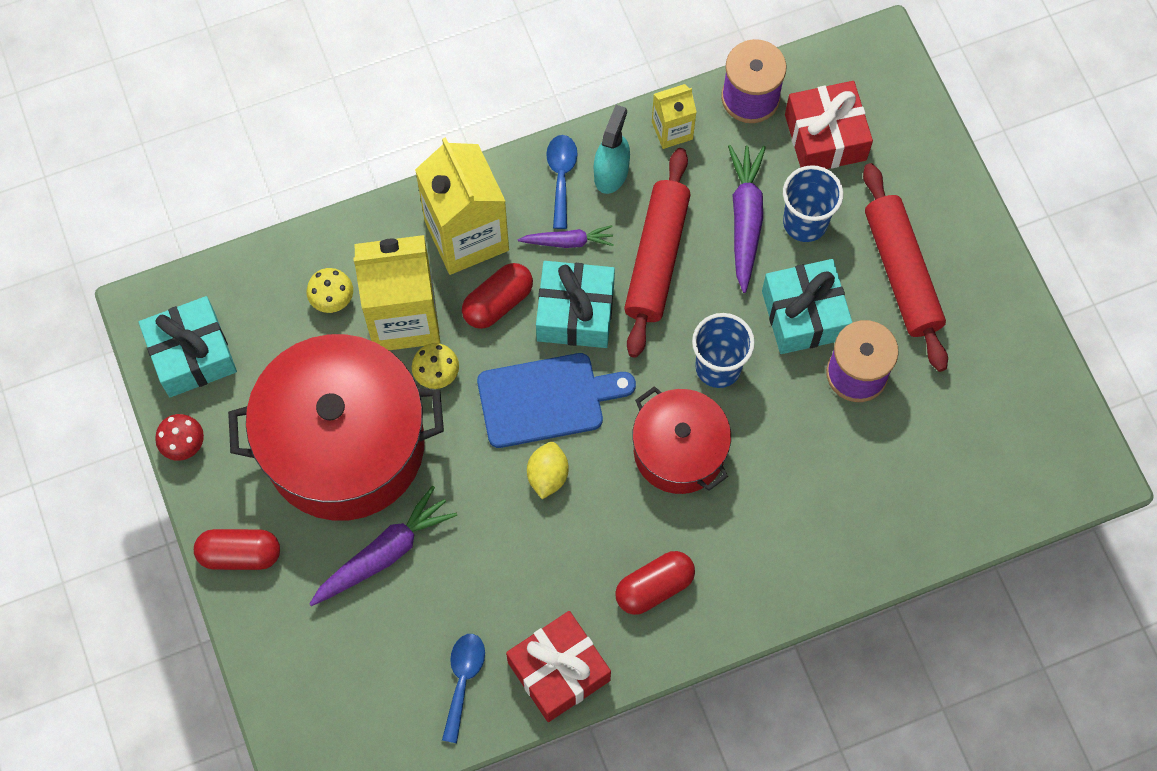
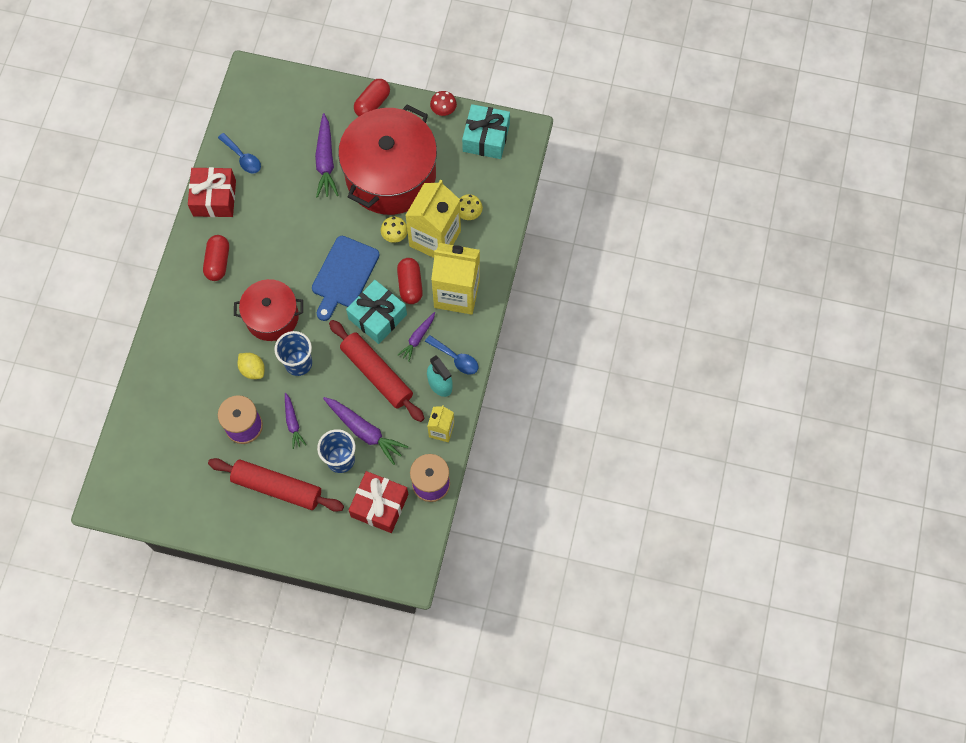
camera: 125 degrees right, 0 degrees up
yellow lemon [527,442,569,499] -> yellow lemon moved to [238,353,265,379]
turquoise gift [762,259,853,354] -> purple carrot [285,393,306,449]

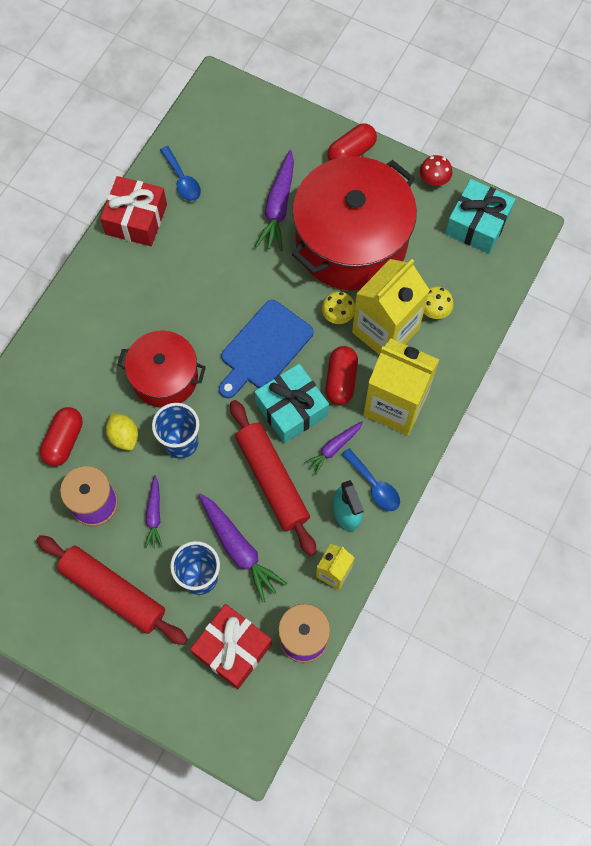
camera: 15 degrees right, 0 degrees up
red capsule [203,235,229,281] -> red capsule moved to [40,407,83,466]

